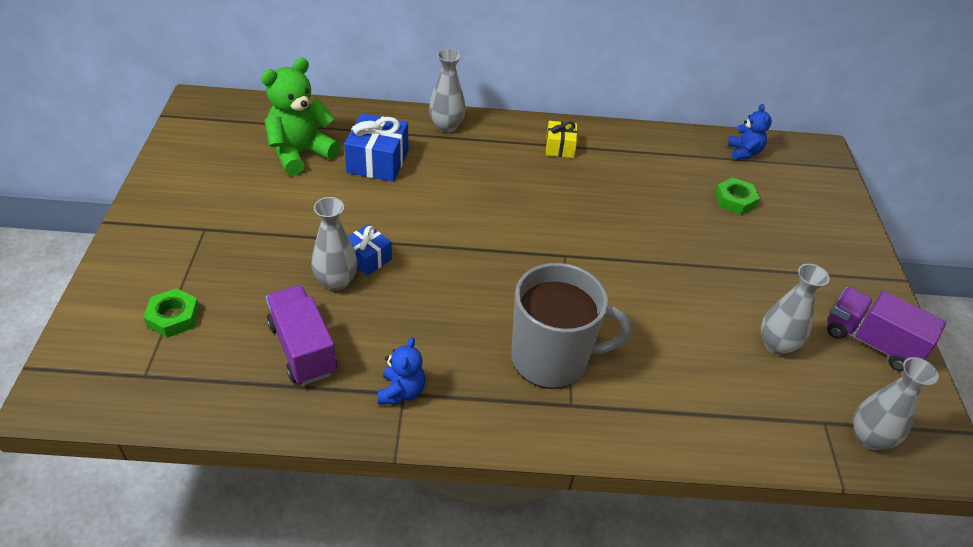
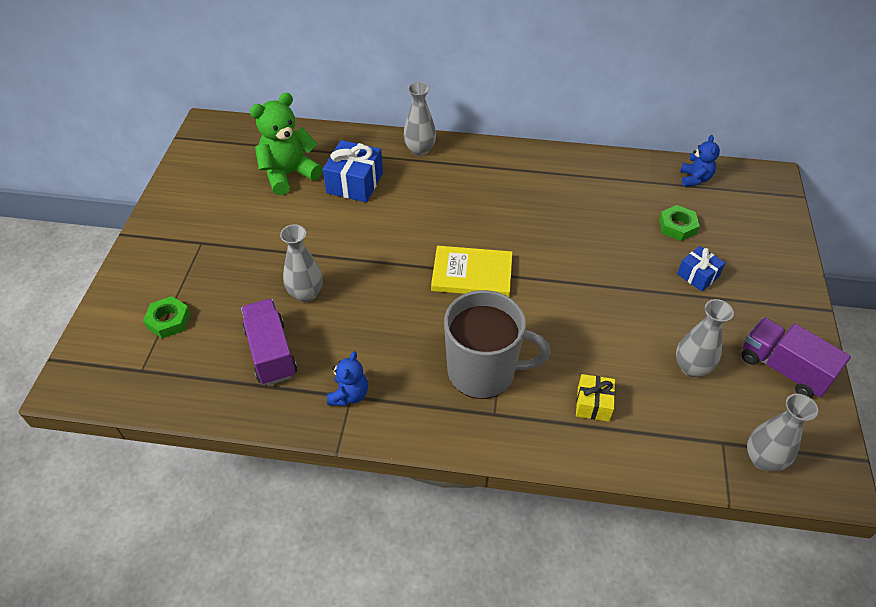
camera: 10 degrees right, 5 degrees up
blue gift [348,224,392,276] -> blue gift moved to [677,246,725,291]
yellow gift [546,121,578,158] -> yellow gift moved to [576,374,615,422]
none -> yellow book [431,246,512,297]

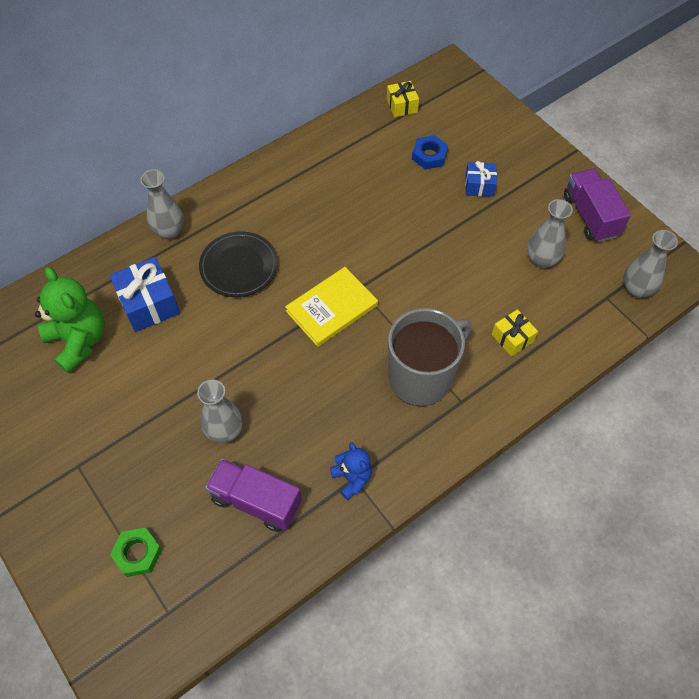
camera: 45 degrees left, 10 degrees up
green teddy bear [250,93,323,195] -> green teddy bear turned 135 degrees clockwise [35,267,105,374]
green nut [659,205,700,241] -> blue nut [412,135,448,170]
blue teddy bear [680,135,720,187] -> yellow gift [387,81,419,117]
purple truck [742,317,851,398] -> purple truck turned 75 degrees clockwise [564,169,631,242]
none -> black plate [199,231,278,297]

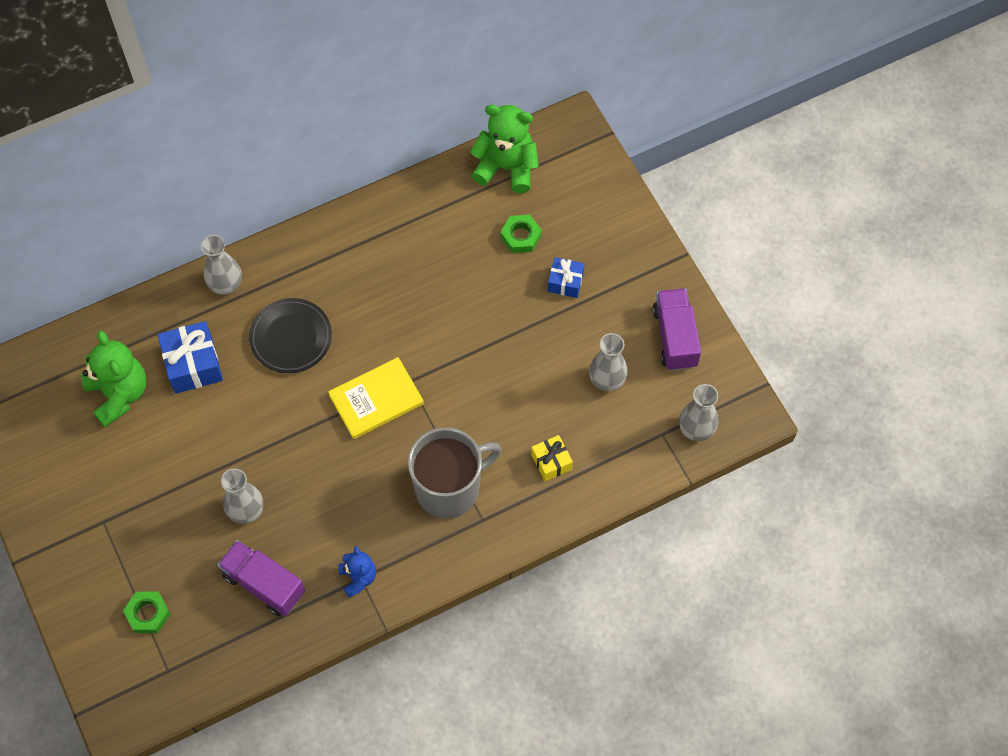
camera: 10 degrees right, 5 degrees up
yellow gift [387,81,419,117] -> green teddy bear [470,105,539,193]
blue nut [412,135,448,170] -> green nut [501,215,542,253]

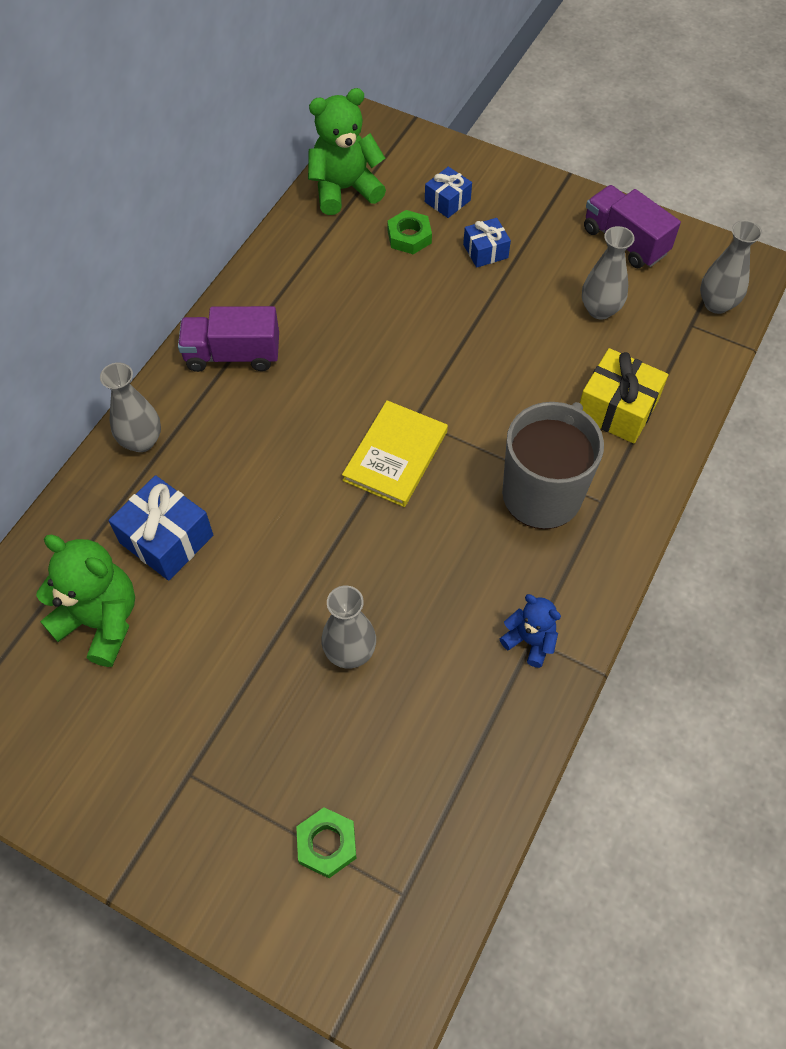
camera: 35 degrees left, 5 degrees down
purple truck [218,540,305,616] -> purple truck moved to [178,306,279,372]
black plate [249,298,332,373] -> none
yellow gift [531,435,573,481] -> yellow gift [580,348,669,444], size x1.65
none -> blue gift [425,167,472,218]

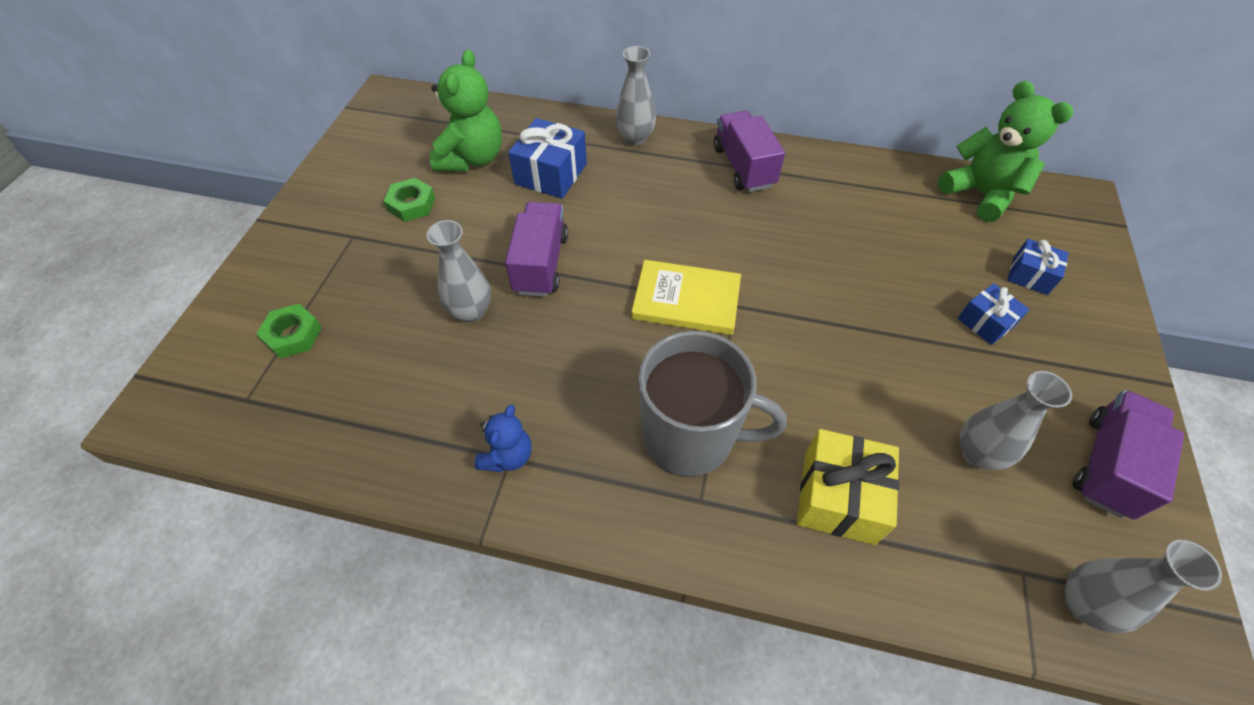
camera: 75 degrees right, 5 degrees down
green nut [387,210,432,254] -> green nut moved to [384,178,435,222]
none -> purple truck [505,202,568,297]

